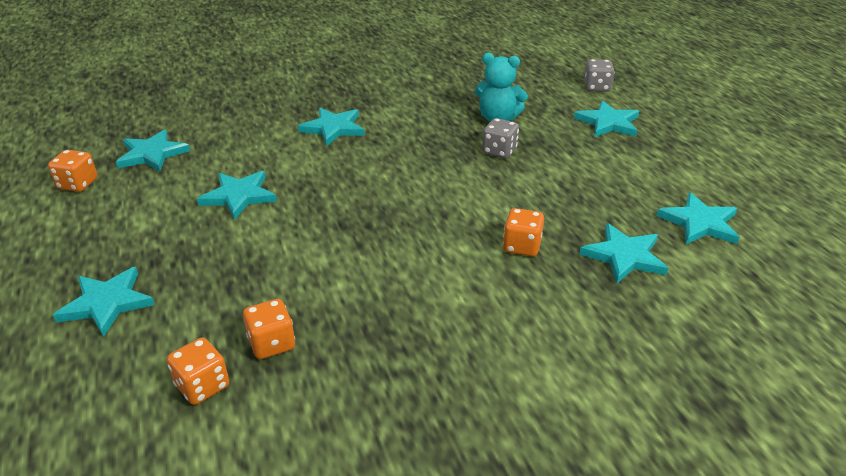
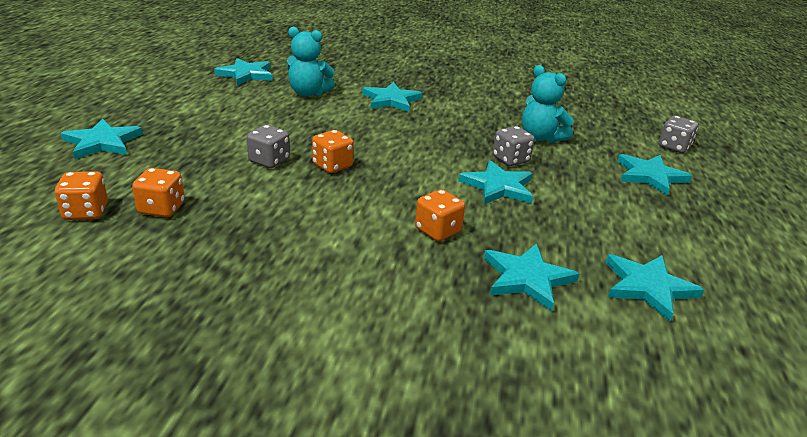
camera: 30 degrees right, 5 degrees down
orange dice [48,150,97,192] -> orange dice moved to [312,130,354,173]
turquoise star [197,171,277,220] -> turquoise star moved to [458,160,533,205]
none -> grey dice [247,125,290,168]
none -> turquoise teddy bear [287,27,335,97]

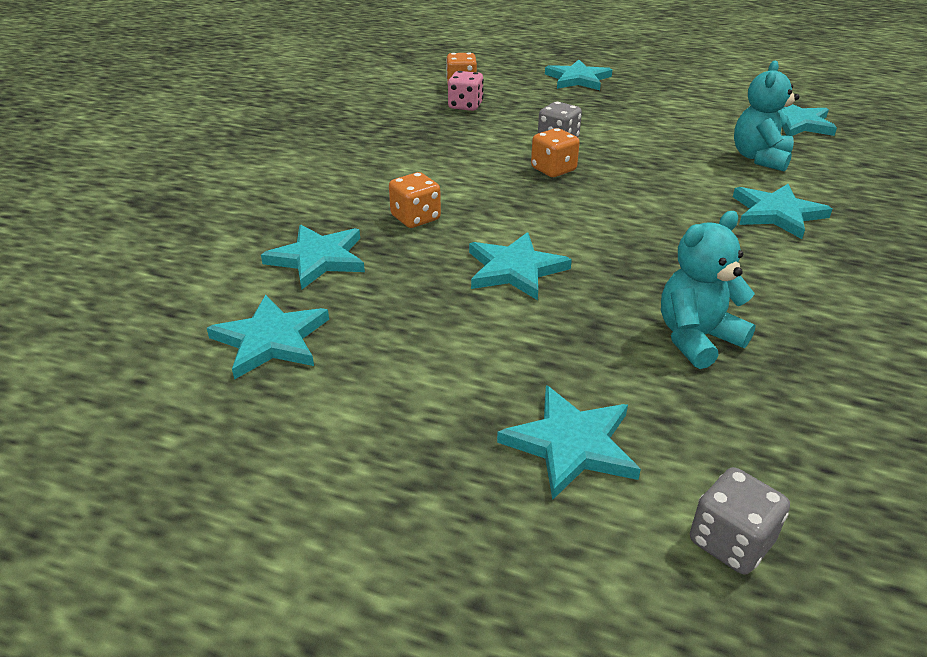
camera: 100 degrees right, 5 degrees up
orange dice [132,168,185,217] -> pink dice [448,71,484,111]
grey dice [493,126,535,166] -> none

